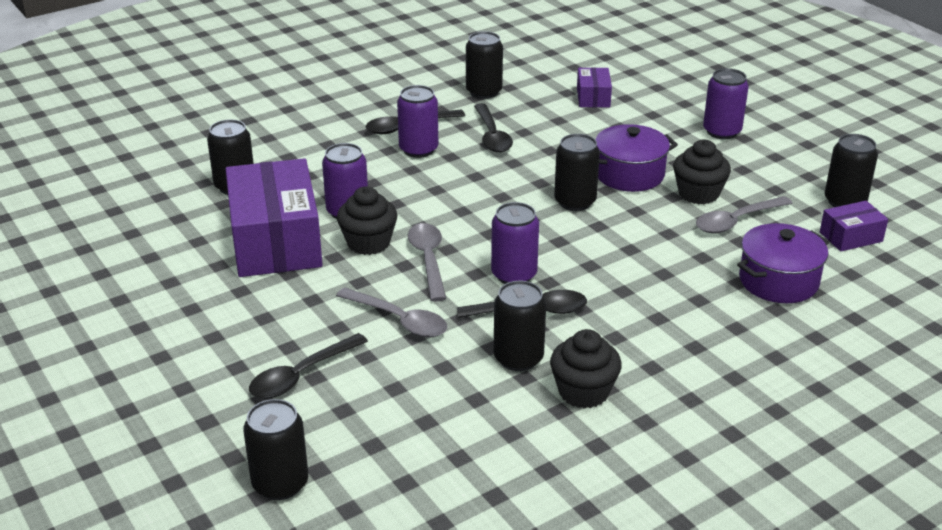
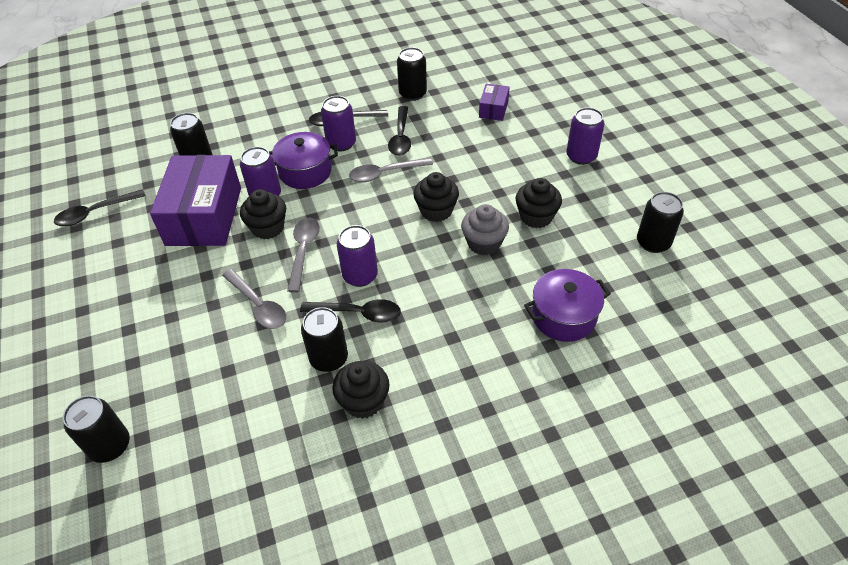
camera: 15 degrees right, 15 degrees up
black spoon [249,333,368,399] -> black spoon moved to [54,189,146,226]
black can [554,134,600,211] -> black cupcake [413,172,459,222]
purple pot [595,124,678,192] -> purple pot moved to [269,132,338,189]
grey spoon [696,196,792,233] -> grey spoon moved to [349,158,433,182]
purple box [820,201,888,252] -> none
none -> grey cupcake [461,204,509,255]

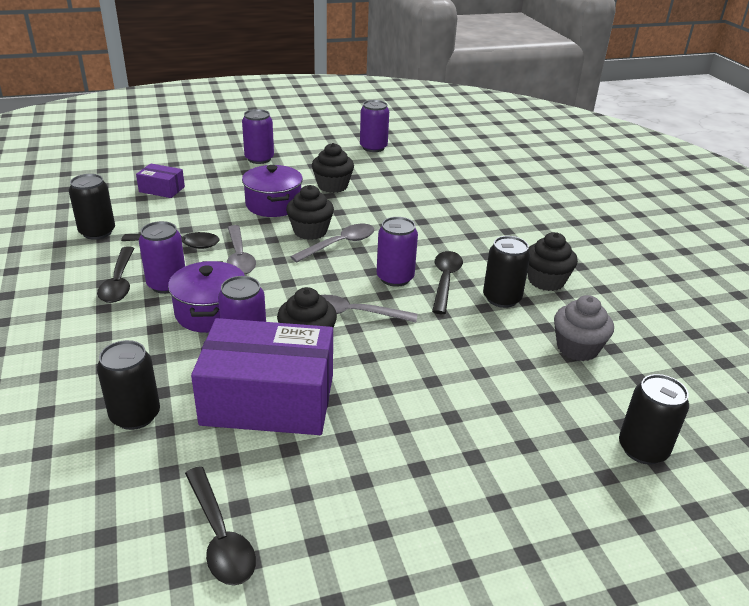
camera: 90 degrees left, 15 degrees down
grey spoon [222,269,286,329] -> grey spoon moved to [290,224,374,263]
grey cupcake [461,204,509,255] -> grey cupcake moved to [554,295,614,361]
purple pot [524,269,611,342] -> purple pot moved to [242,165,303,217]
black can [637,192,684,253] -> purple can [360,100,389,152]

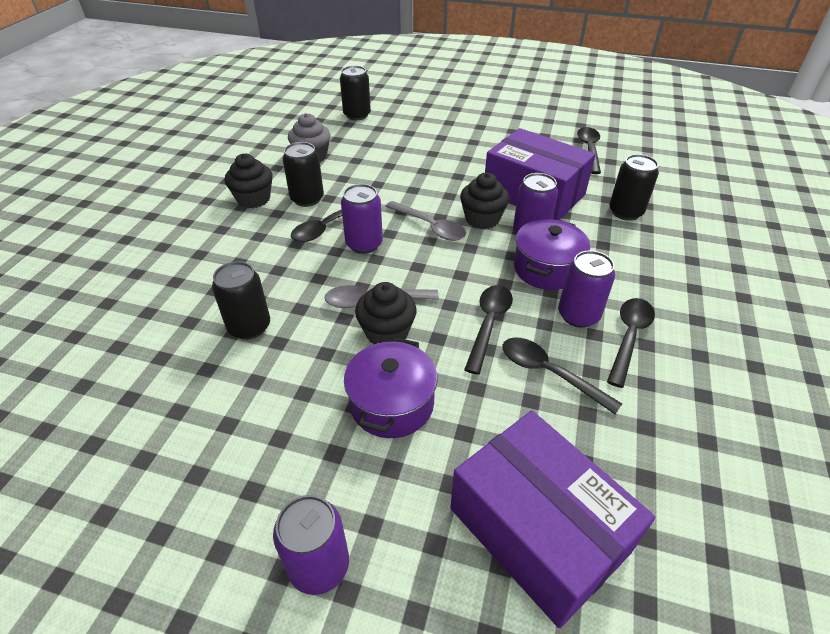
camera: 145 degrees left, 10 degrees up
black can [69,174,115,240] -> black can moved to [212,261,270,340]
purple box [136,163,185,198] -> purple box [450,410,655,628], size x2.18
grey spoon [227,225,256,274] -> black spoon [464,285,513,375]
black cupcake [312,143,354,193] -> none
purple can [360,100,389,152] -> none

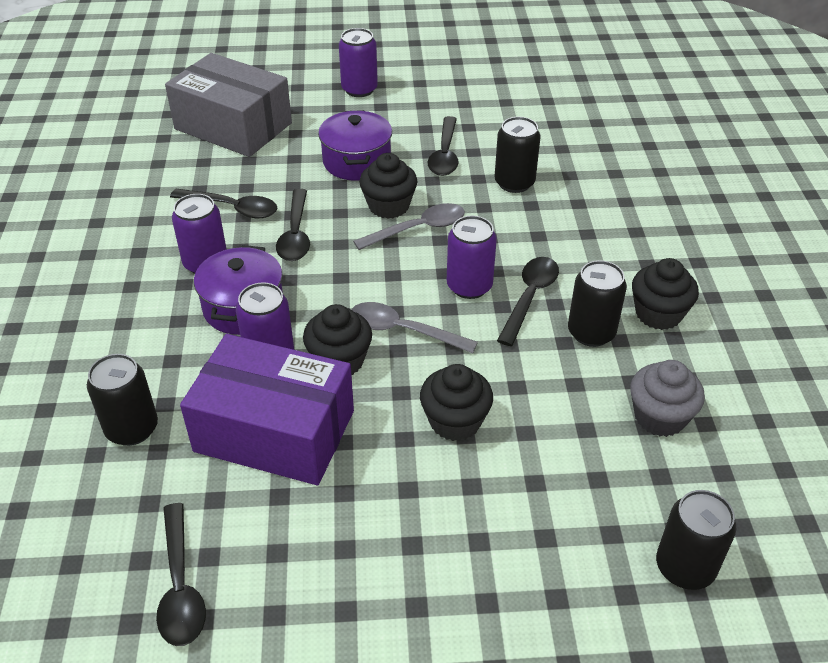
camera: 160 degrees right, 0 degrees up
purple box [450,410,655,628] -> grey box [165,53,292,157]
black spoon [607,298,655,388] -> black spoon moved to [428,116,458,176]
none -> black cupcake [420,364,493,441]

